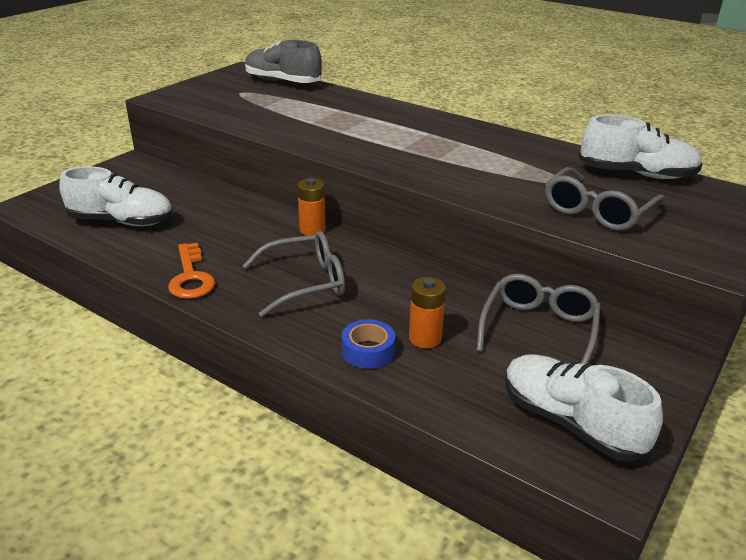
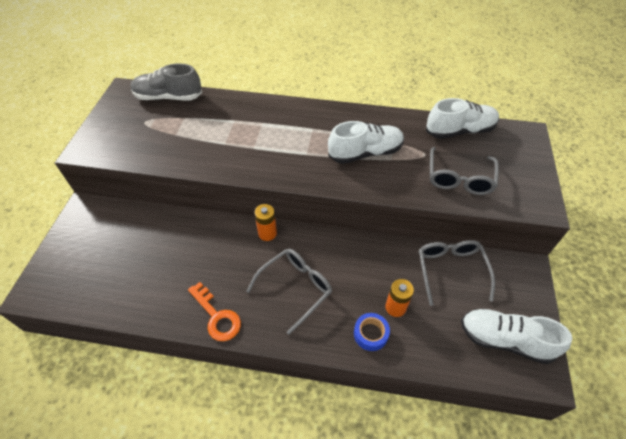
camera: 25 degrees left, 20 degrees up
white shoe [59,166,173,226] -> white shoe moved to [328,121,404,164]

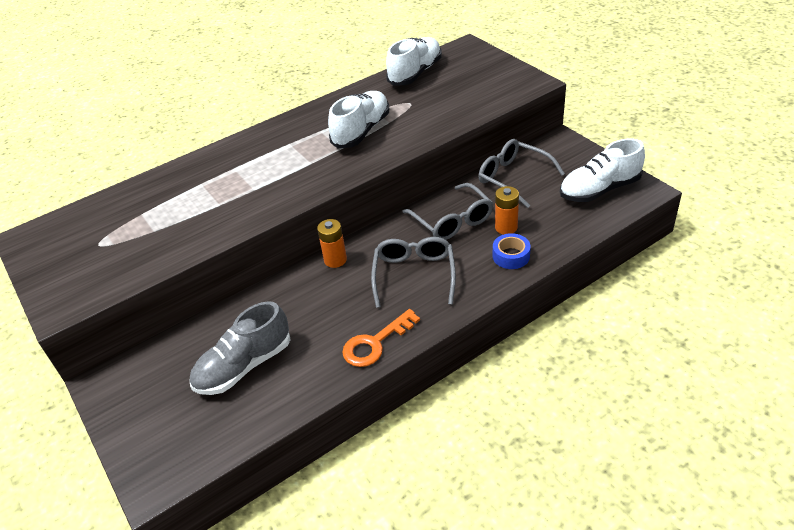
camera: 40 degrees left, 10 degrees down
grey shoe [131,63,202,100] -> grey shoe moved to [189,301,291,395]
orange key [188,282,241,341] -> orange key turned 135 degrees clockwise [342,309,420,367]
grey glasses [430,147,499,195] -> grey glasses moved to [402,183,493,240]

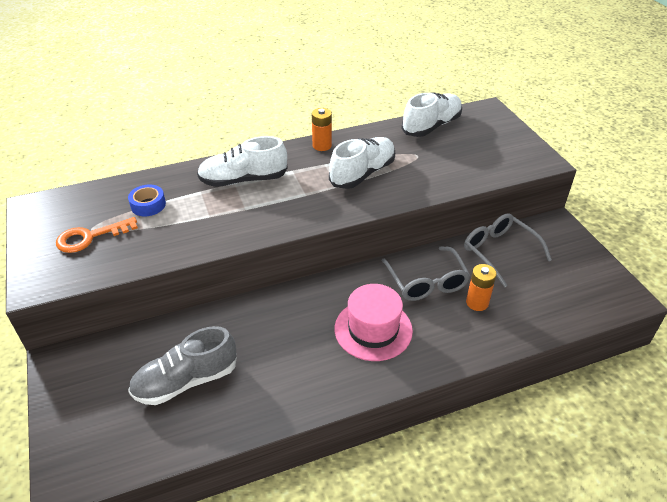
camera: 10 degrees right, 0 degrees up
orange battery [317,219,347,268] -> orange battery moved to [312,108,332,151]
orange key [342,309,420,367] -> orange key moved to [56,217,138,253]
grey glasses [371,237,456,308] -> pink hat [335,284,413,361]
blue tape [493,233,531,269] -> blue tape moved to [128,185,166,216]
white shoe [560,139,645,202] -> white shoe moved to [197,136,288,187]

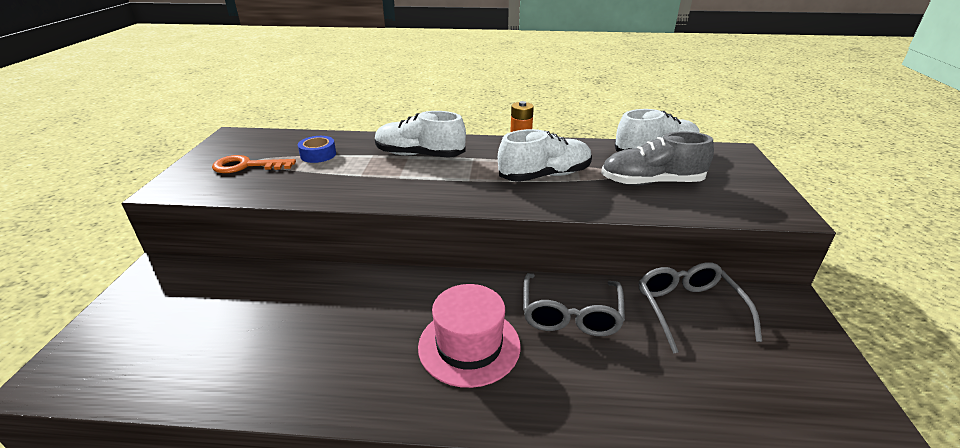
camera: 25 degrees right, 10 degrees down
grey shoe [128,326,237,405] -> grey shoe moved to [601,131,714,186]
orange battery [466,264,497,311] -> none

